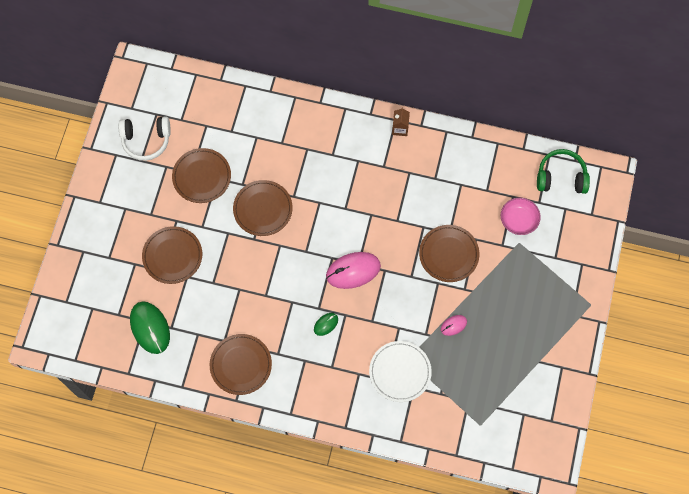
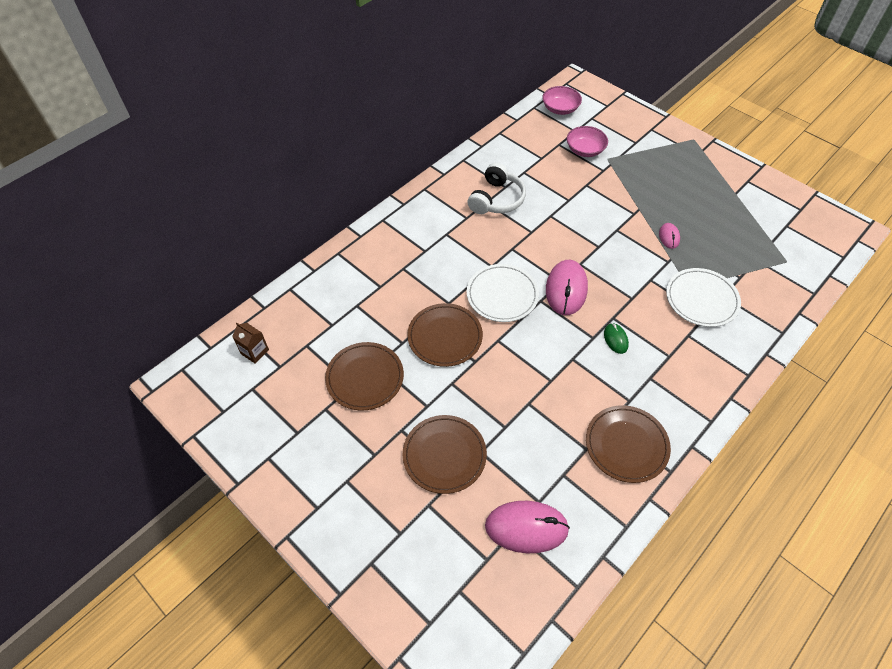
camera: 60 degrees left, 15 degrees down
white headphones [119,117,171,161] -> white headphones moved to [468,162,526,214]
green mouse [130,301,170,354] -> pink mouse [485,501,570,553]
brown carton [392,108,410,136] -> brown carton moved to [232,323,269,364]
brown plate [419,225,479,282] -> none
green headphones [537,149,590,194] -> pink bowl [542,86,582,115]
none -> white plate [467,264,539,322]

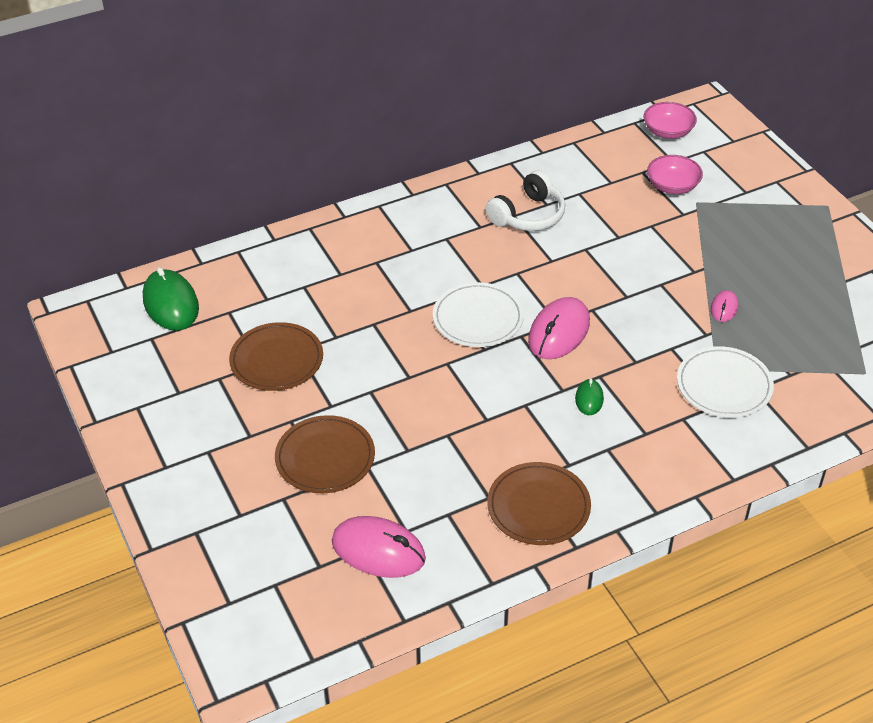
camera: 20 degrees right, 10 degrees down
brown carton [232,323,269,364] -> green mouse [143,267,199,331]
brown plate [407,303,483,367] -> none

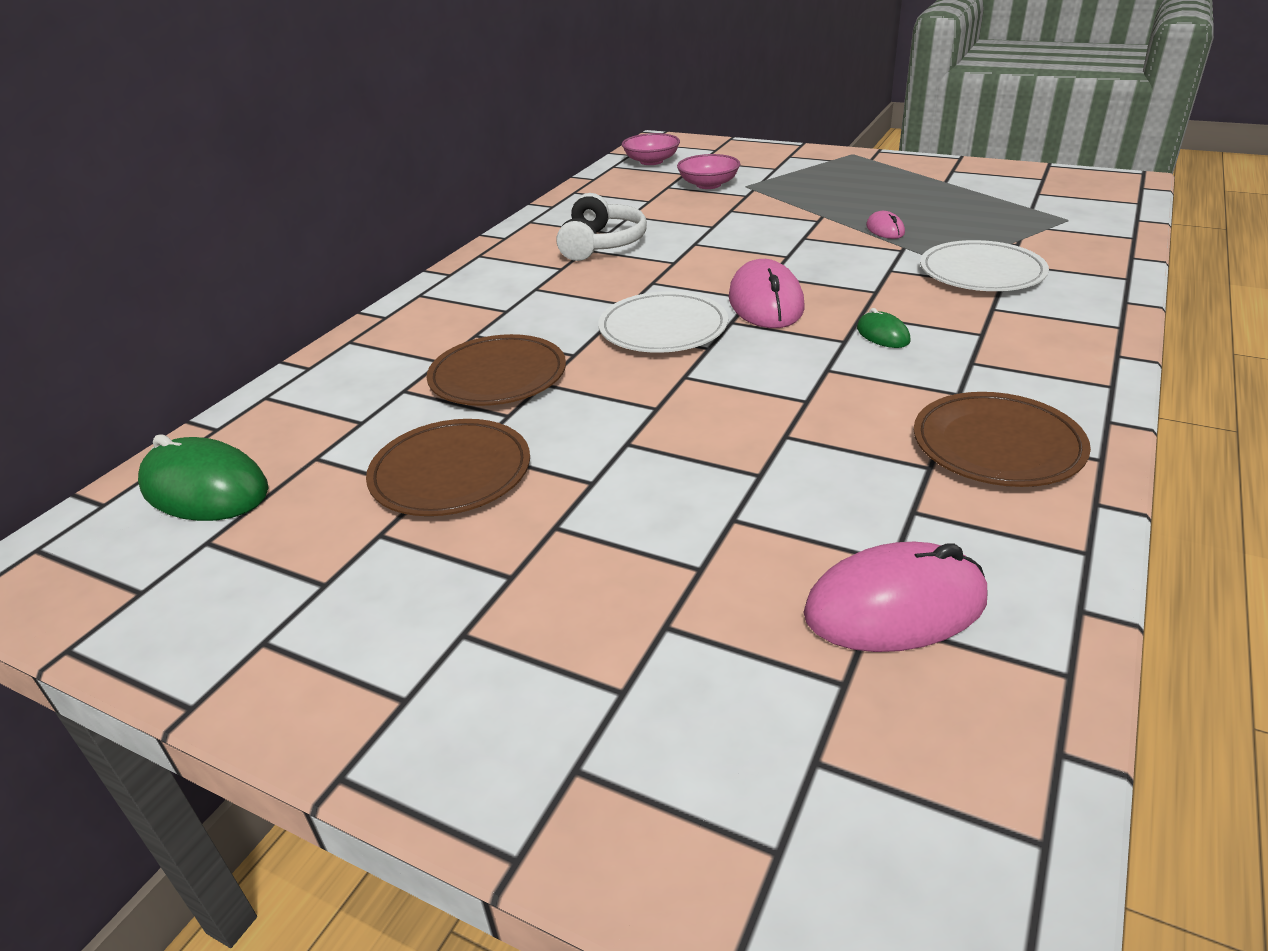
camera: 35 degrees left, 10 degrees down
brown plate [275,415,375,493] -> brown plate moved to [427,334,566,406]

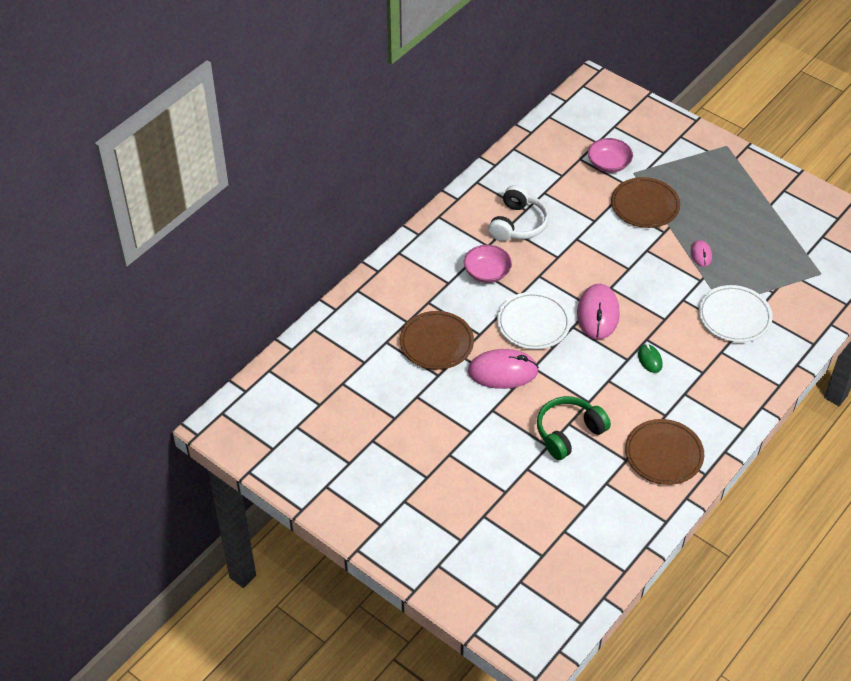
camera: 10 degrees right, 15 degrees up
green mouse [138,435,269,521] -> none
brown plate [366,419,530,516] -> brown plate moved to [611,177,680,228]
pink bowl [622,133,680,165] -> pink bowl moved to [464,245,512,283]
pink mouse [804,542,988,652] -> pink mouse moved to [468,349,539,389]
none -> green headphones [537,396,611,460]

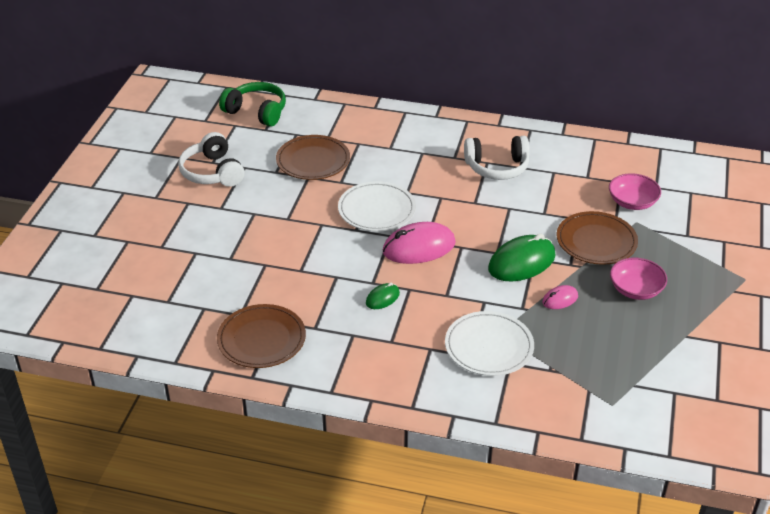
camera: 65 degrees right, 10 degrees down
pink bowl [464,245,512,283] -> pink bowl moved to [610,258,667,300]
pink mouse [468,349,539,389] -> none
green headphones [537,396,611,460] -> green headphones moved to [219,82,286,127]
none -> white headphones [178,132,244,187]
none -> green mouse [488,234,556,282]

